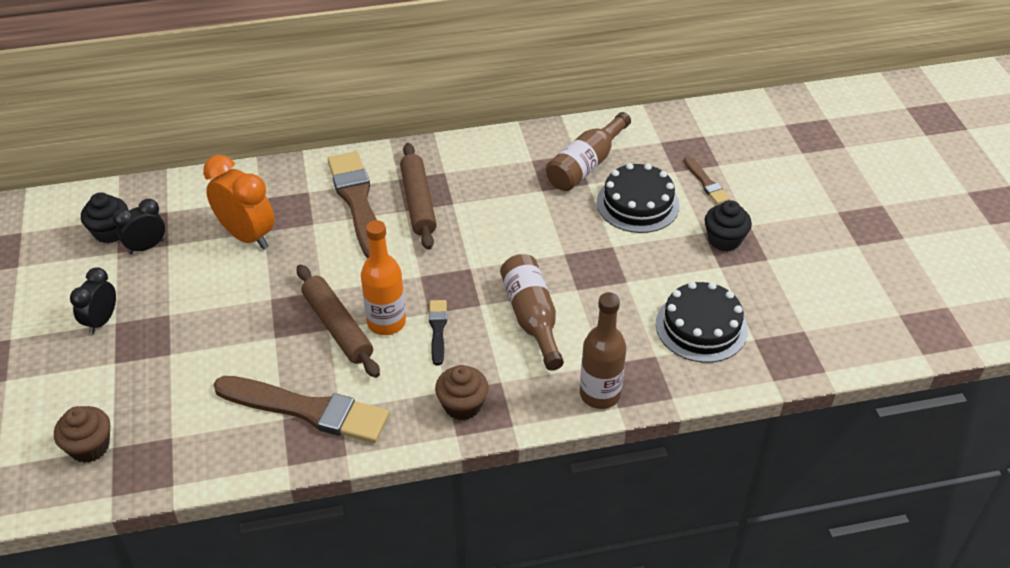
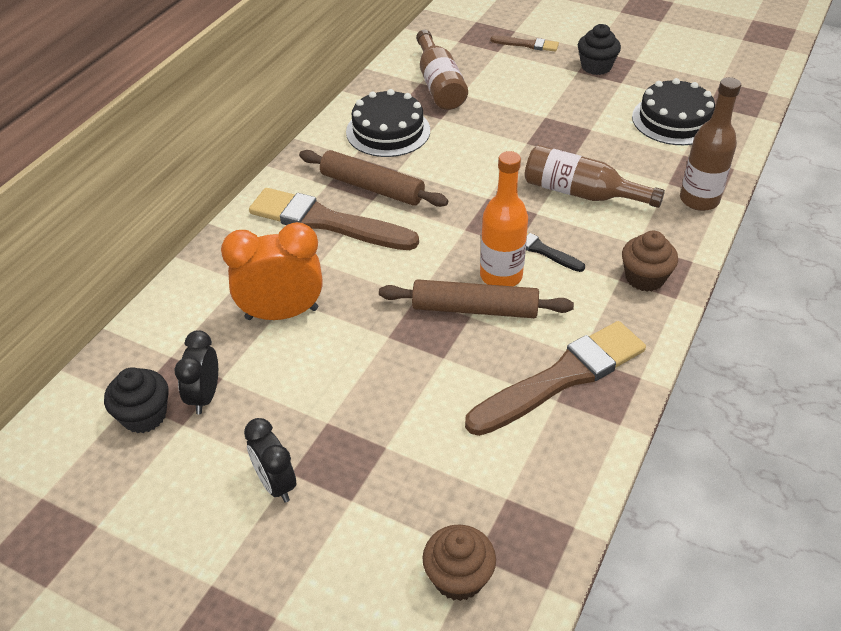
camera: 50 degrees left, 0 degrees up
black cake [597,163,680,233] -> black cake moved to [346,89,430,157]

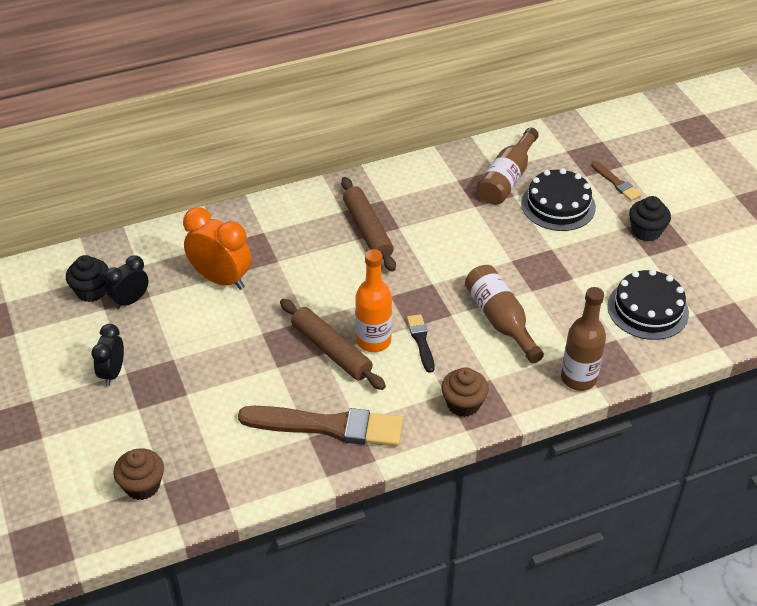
camera: 40 degrees right, 0 degrees up
brown brush [249,188,419,250] -> none
black cake [346,89,430,157] -> black cake moved to [521,168,596,231]

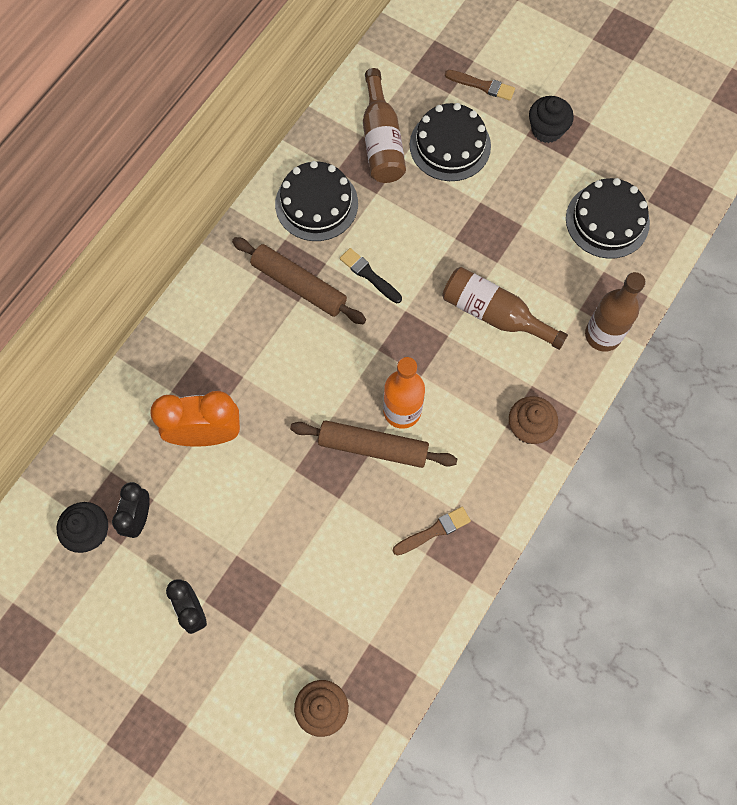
camera: 35 degrees left, 25 degrees up
brown brush [238,406,403,447] -> brown brush [393,507,471,556], size x0.48
black brush [407,314,435,373] -> black brush moved to [340,248,402,303]
none -> black cake [275,161,358,241]

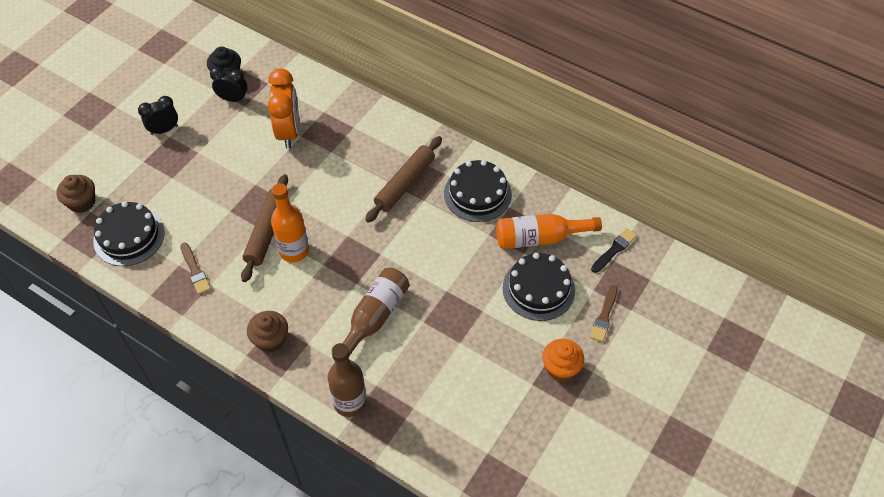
camera: 90 degrees right, 15 degrees down
black brush [340,248,402,303] -> black brush moved to [591,228,637,273]
brown bottle [363,68,406,183] -> orange bottle [496,214,602,249]
black cupcake [529,96,574,143] -> orange cupcake [542,339,584,381]
black cake [566,178,650,259] -> black cake moved to [93,201,165,266]

